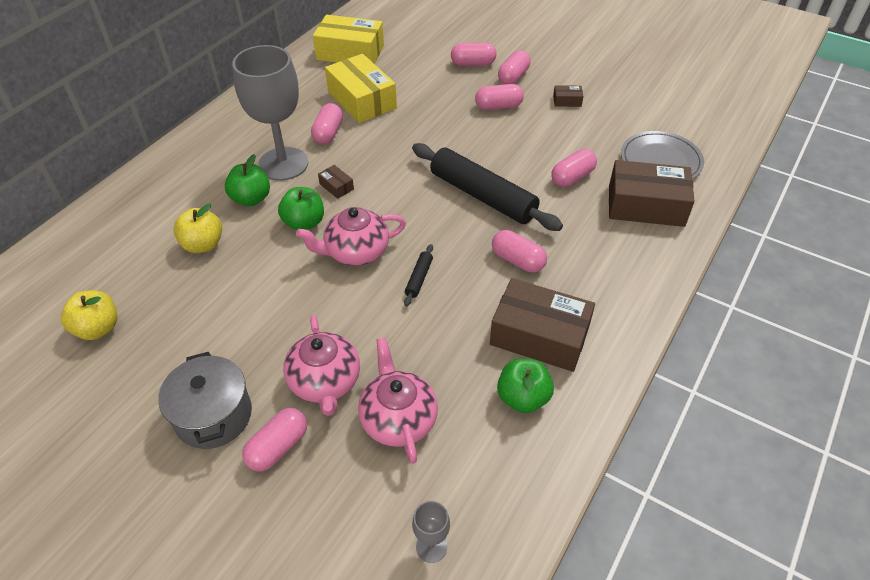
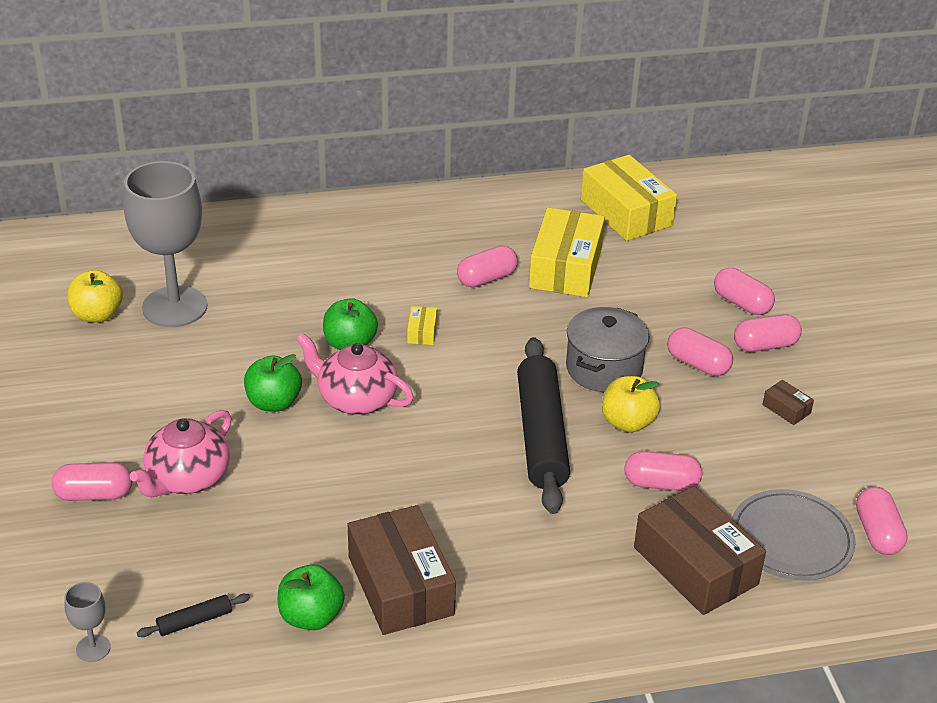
camera: 45 degrees right, 10 degrees down
grey pot [158,352,252,449] -> grey pot moved to [566,307,650,392]
yellow apple [174,203,222,253] -> yellow apple moved to [602,376,660,432]
green apple [225,154,270,206] -> green apple moved to [244,354,302,412]
grey goblet [232,45,308,181] -> grey goblet moved to [123,161,207,327]
brown box [318,165,354,199] -> yellow box [407,306,437,345]
pink teapot [358,338,438,464] -> none
black rolling pin [404,244,433,306] -> black rolling pin moved to [137,594,250,637]
pink capsule [492,230,547,273] -> pink capsule moved to [856,487,908,555]

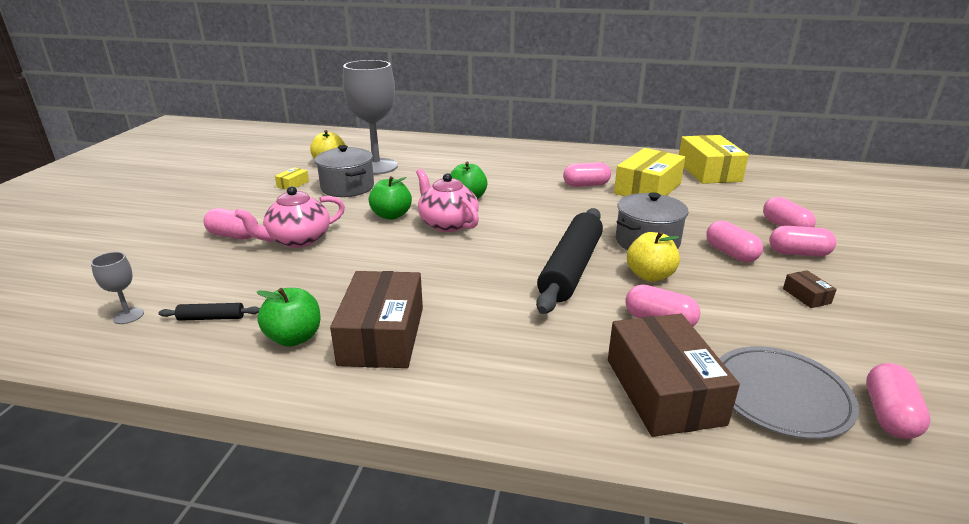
camera: 25 degrees right, 10 degrees down
yellow box [407,306,437,345] -> yellow box moved to [275,167,309,190]
none -> grey pot [315,145,374,197]

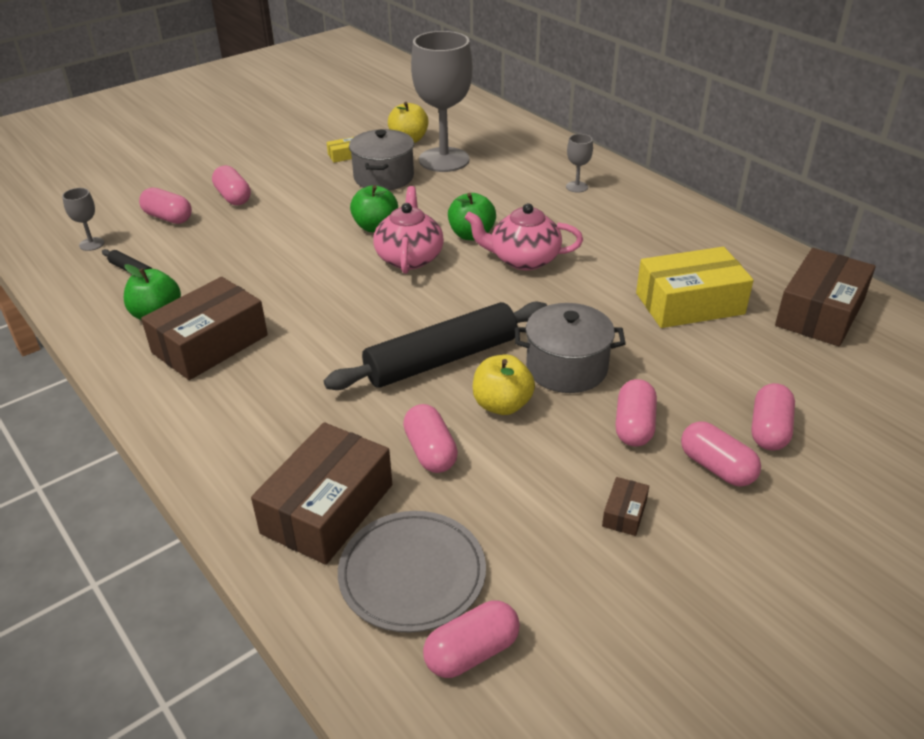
camera: 40 degrees right, 10 degrees up
pink teapot [234,186,345,248] -> pink teapot moved to [465,203,583,270]
pink capsule [563,162,611,187] -> pink capsule moved to [139,188,192,224]
yellow box [679,135,749,184] -> brown box [775,248,876,346]
none -> grey goblet [566,134,593,193]

